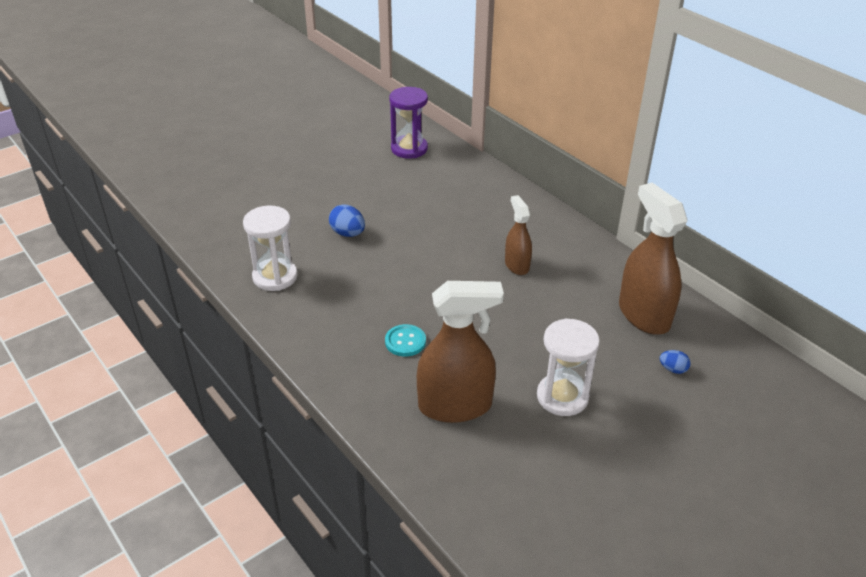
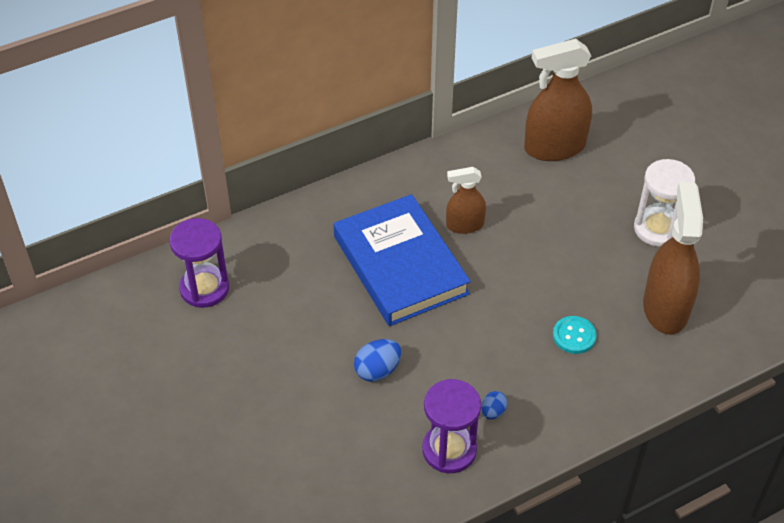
camera: 80 degrees left, 10 degrees up
white hourglass [243,205,298,291] -> purple hourglass [422,379,481,473]
blue egg [660,350,691,374] -> blue egg moved to [481,391,507,419]
none -> blue book [334,194,471,326]

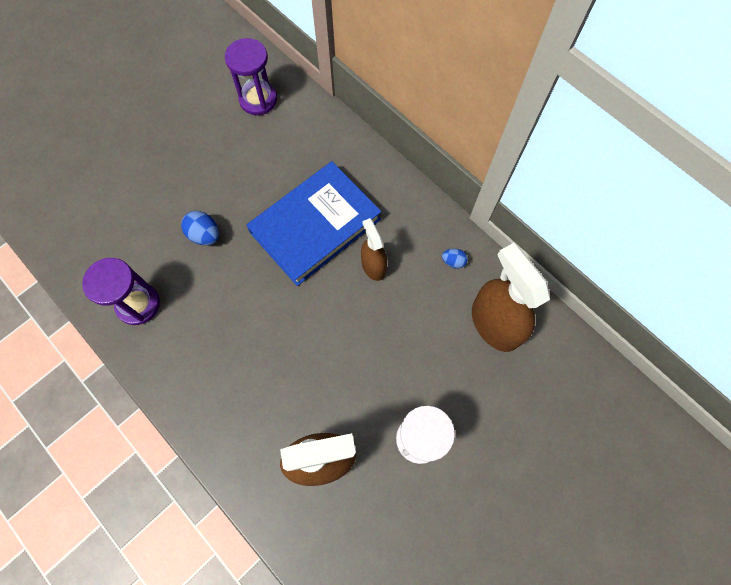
camera: 75 degrees right, 20 degrees up
blue egg [481,391,507,419] -> blue egg moved to [442,249,468,269]
turquoise button [553,316,596,354] -> none

